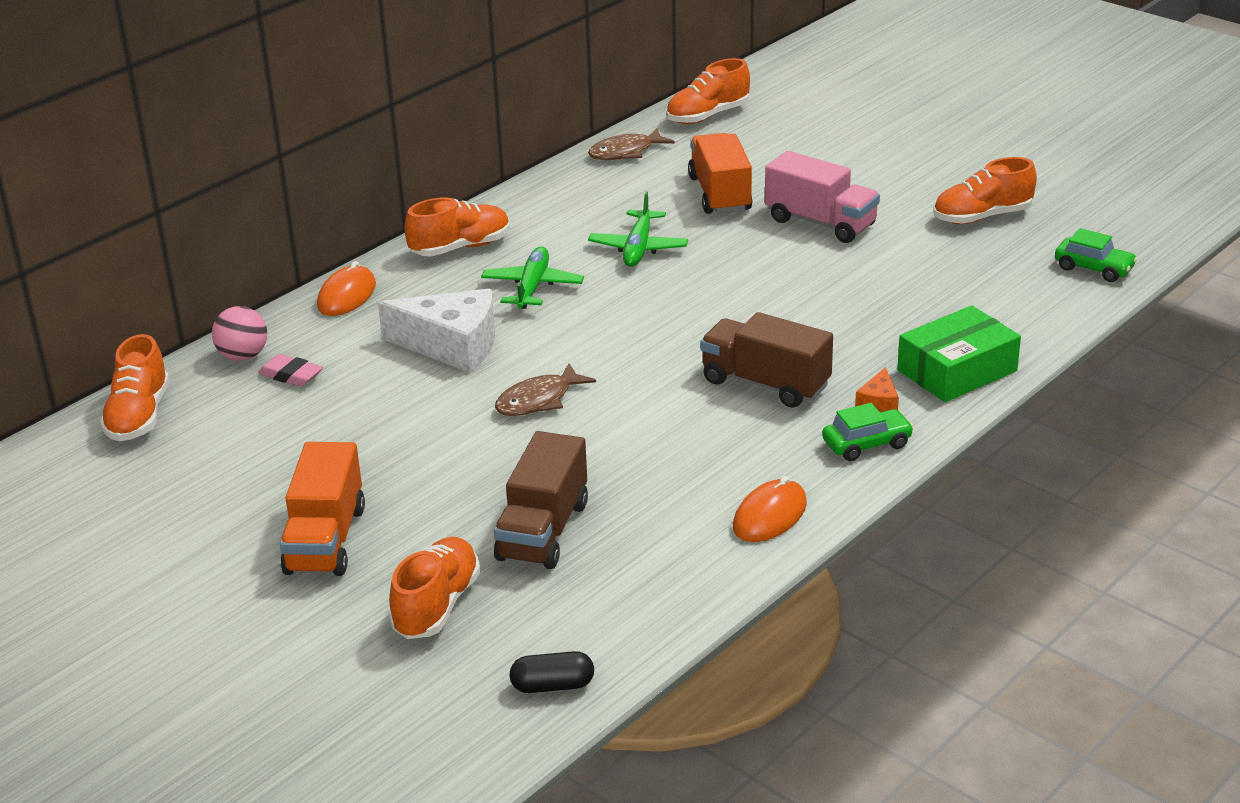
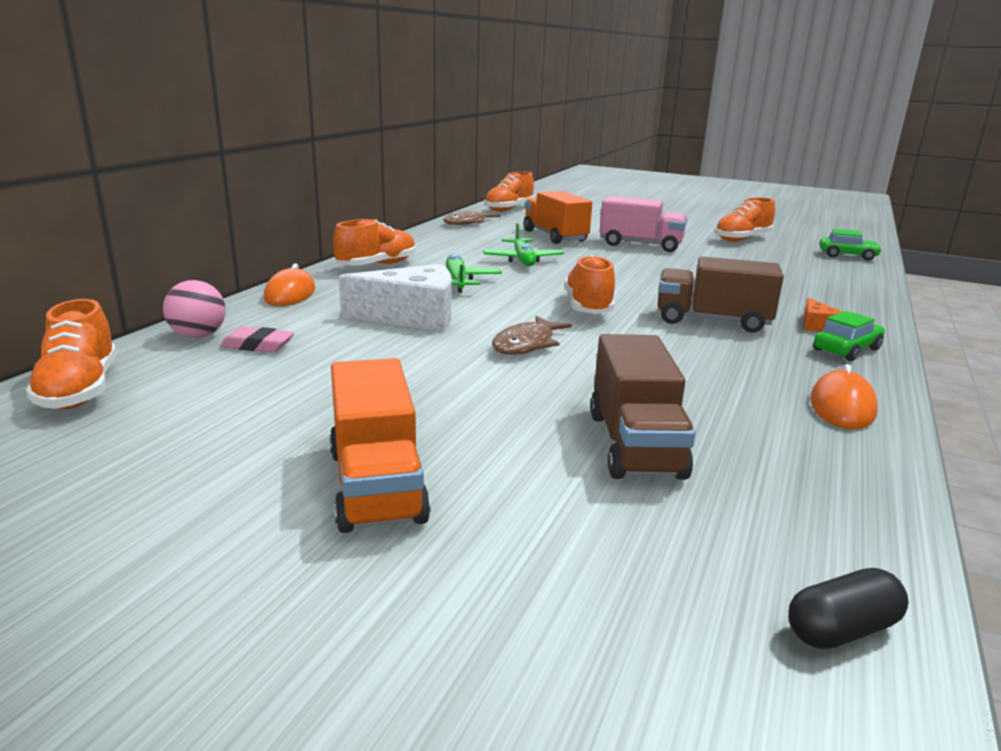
camera: 20 degrees left, 10 degrees down
orange shoe [389,537,480,639] -> orange shoe moved to [564,255,615,314]
green box [897,305,1021,402] -> none

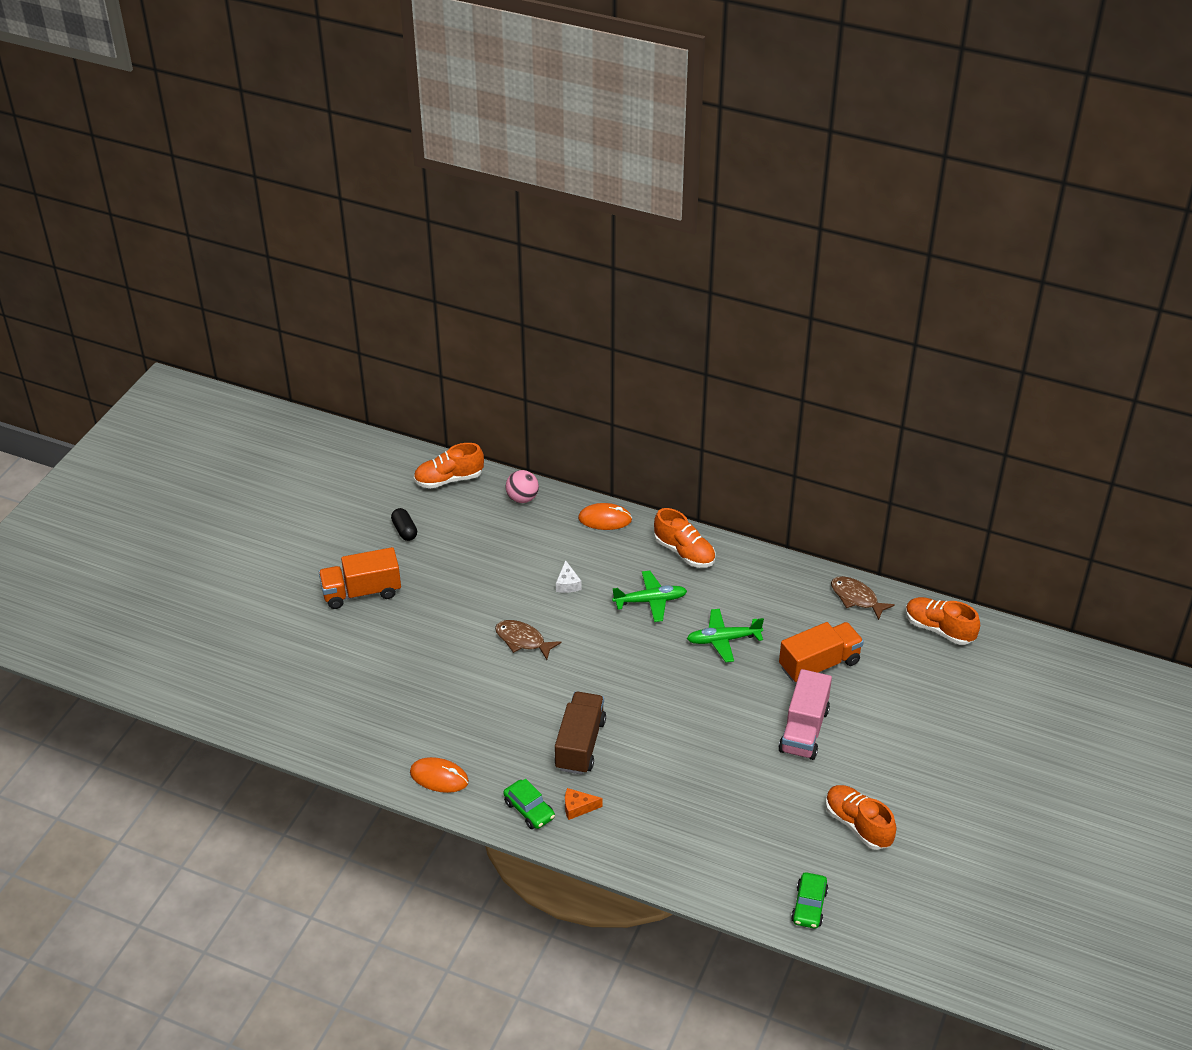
camera: 90 degrees right, 20 degrees up
pink eraser [220,327,294,353] -> none
white cheese [339,264,452,332] -> white cheese [556,560,582,593], size x0.46
orange shoe [564,255,615,314] -> none
brown truck [590,334,695,480] -> none
black capsule [788,568,909,649] -> black capsule moved to [391,508,417,541]

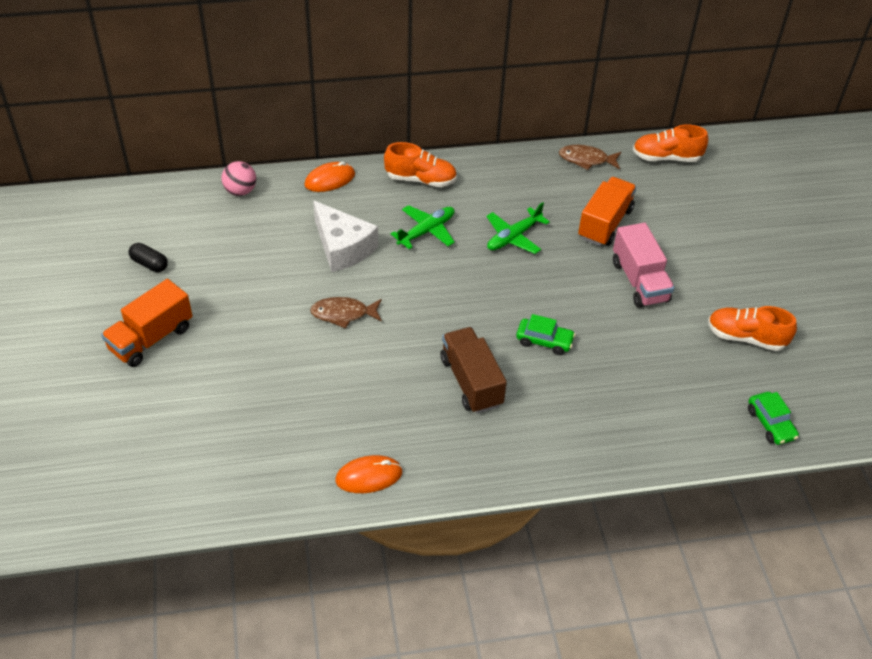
camera: 35 degrees left, 5 degrees up
orange shoe [414,443,484,489] -> none
green car [503,779,555,829] -> green car moved to [516,314,575,355]
white cheese [556,560,582,593] -> white cheese [313,200,378,272], size x2.19
orange cheese [565,788,603,820] -> none

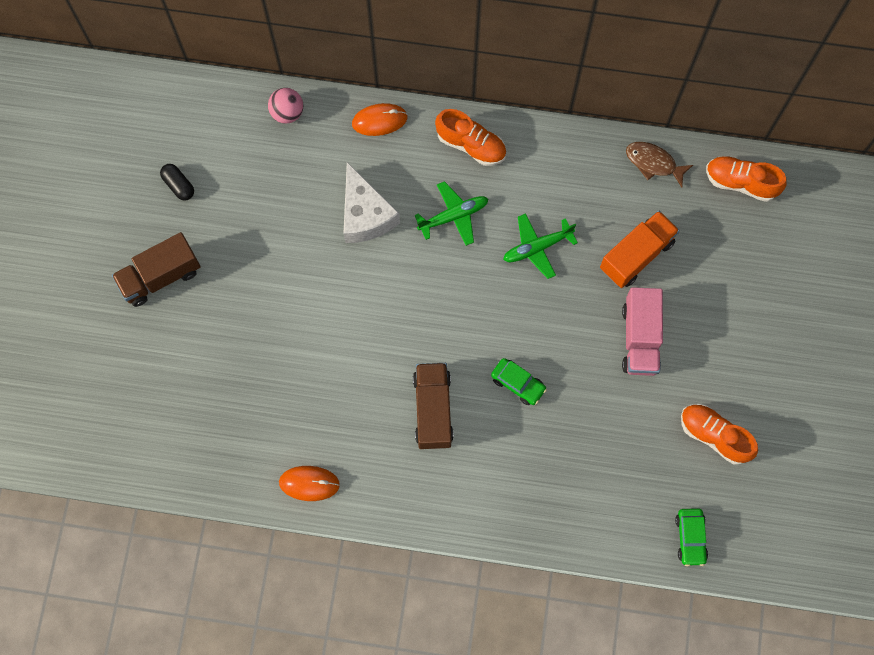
camera: 20 degrees right, 25 degrees up
orange truck [101,279,192,367] -> brown truck [112,232,201,307]
brown fish [310,297,382,329] -> none

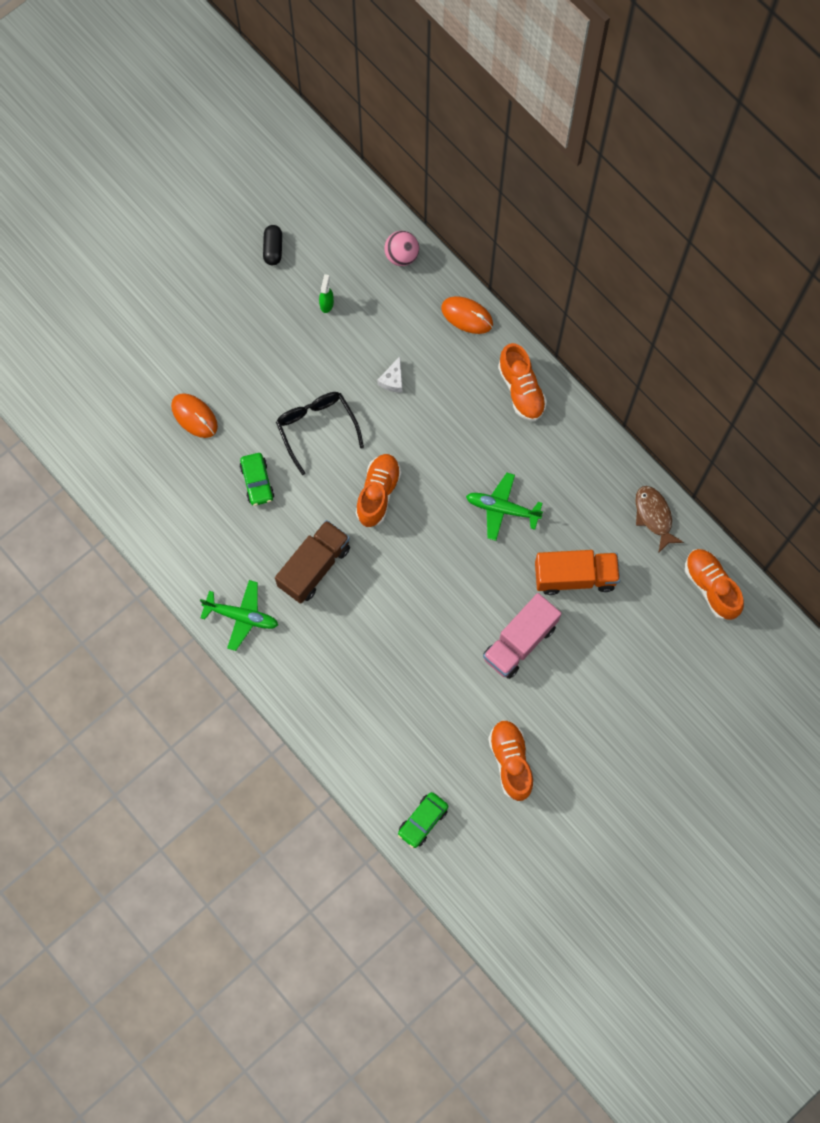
camera: 40 degrees right, 0 degrees up
brown truck [112,232,201,307] -> none
orange mouse [279,466,340,501] -> orange mouse moved to [171,393,218,438]
white cheese [343,162,400,243] -> white cheese [377,356,402,392], size x0.46
green plane [414,181,488,246] -> green plane moved to [200,580,278,651]
green car [491,358,547,405] -> green car moved to [239,453,274,506]
none -> black glasses [276,392,364,475]
none -> green spray bottle [319,274,334,313]
none -> orange shoe [356,454,401,527]

